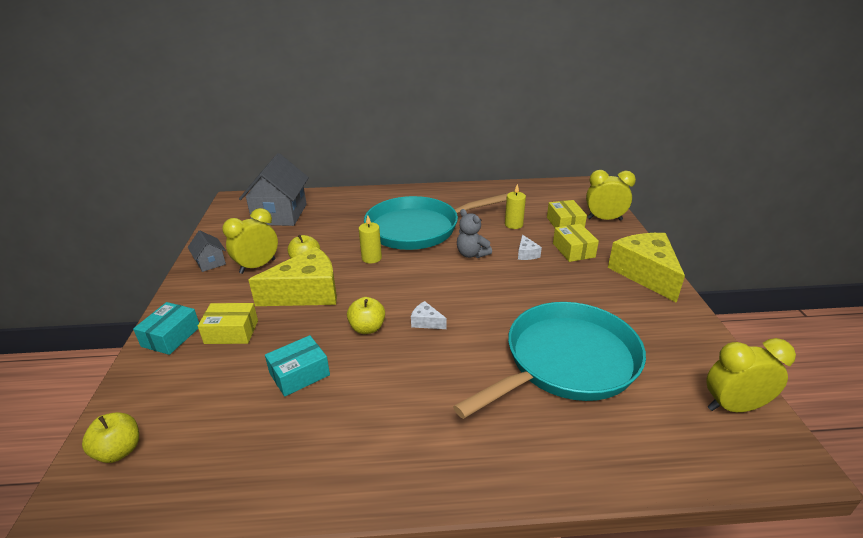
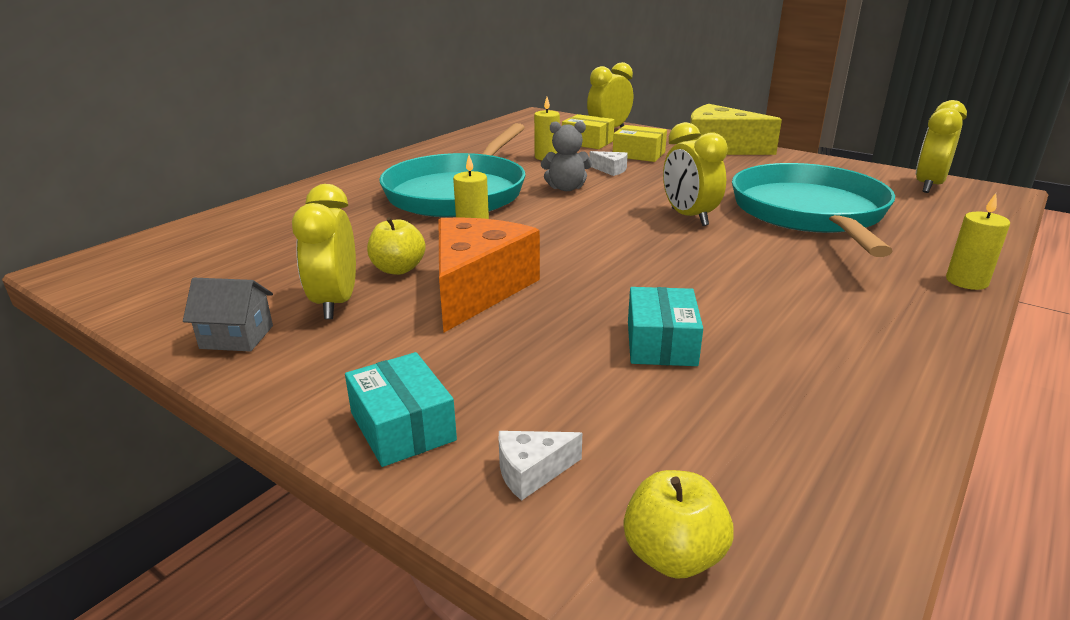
camera: 50 degrees left, 5 degrees down
yellow box [198,303,258,344] -> none
grey house [239,153,309,226] -> none
yellow cheese [249,247,337,306] -> orange cheese [439,217,540,332]
yellow apple [347,297,385,334] -> none
white cheese [411,301,447,329] -> white cheese moved to [499,431,582,501]
none -> yellow clock [663,122,728,226]
none -> yellow candle [946,193,1010,290]

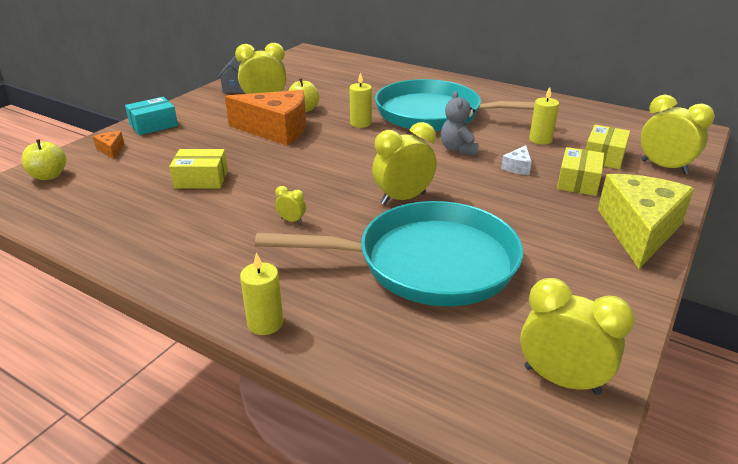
camera: 85 degrees right, 5 degrees up
white cheese [499,431,582,501] -> orange cheese [93,131,124,159]
turquoise box [628,287,703,366] -> yellow box [169,149,228,189]
none -> yellow clock [275,186,306,224]

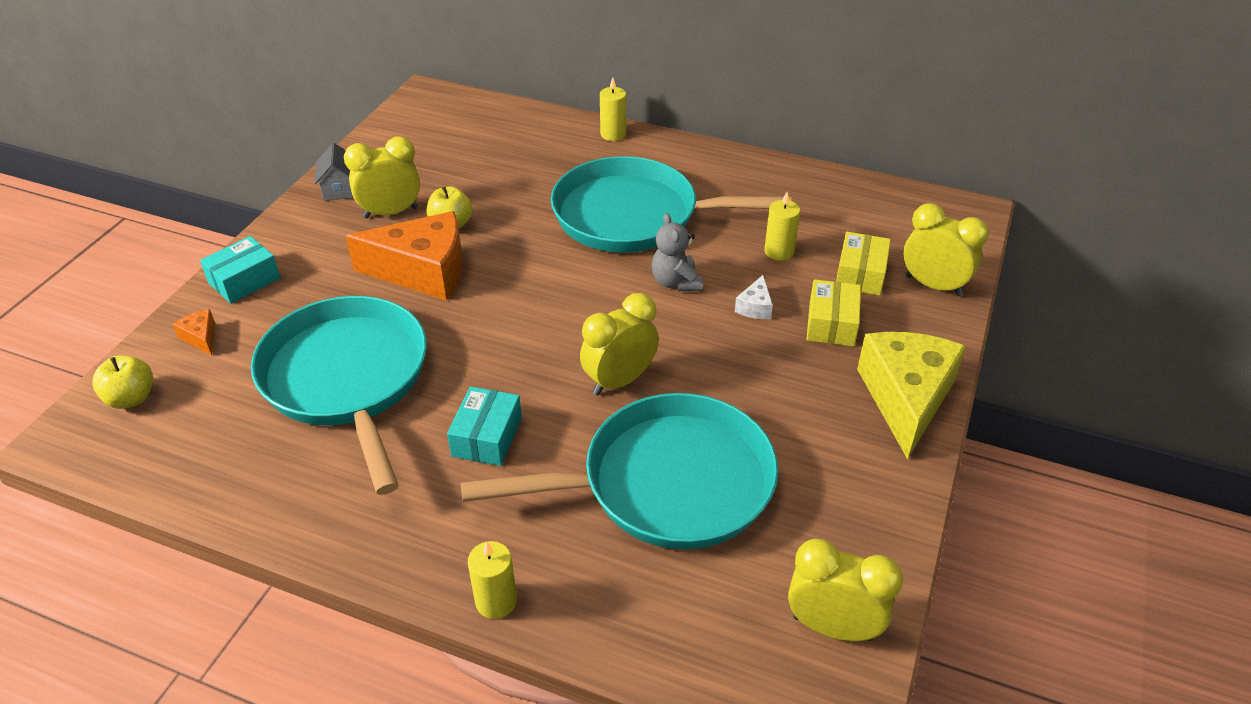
camera: 10 degrees left, 10 degrees up
yellow box [169,149,228,189] -> turquoise pan [251,296,427,495]
yellow clock [275,186,306,224] -> turquoise box [447,386,522,466]
yellow candle [350,72,372,128] -> yellow candle moved to [600,78,626,141]

